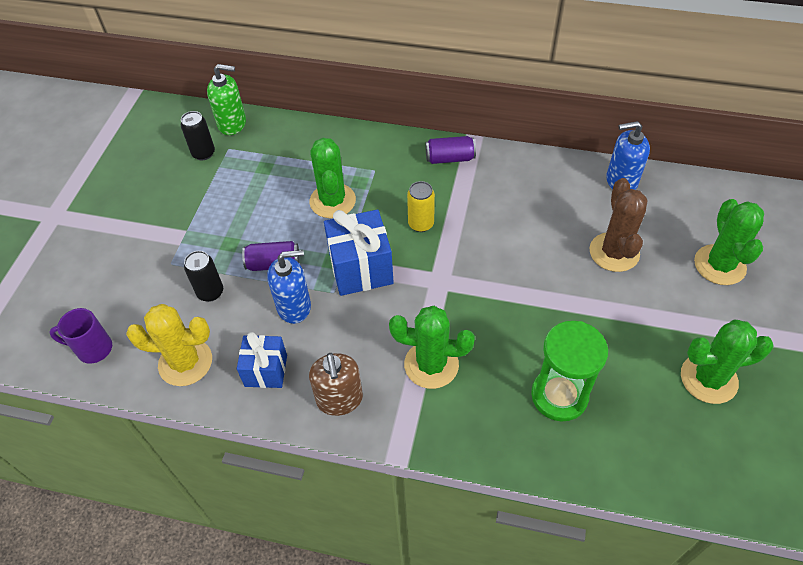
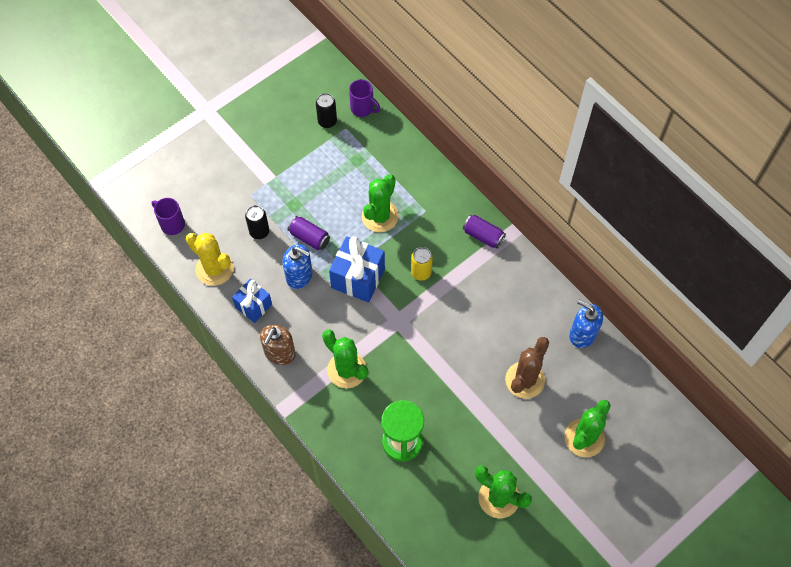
camera: 35 degrees right, 10 degrees up
green soap dispenser [207,64,246,135] -> purple mug [349,79,381,117]

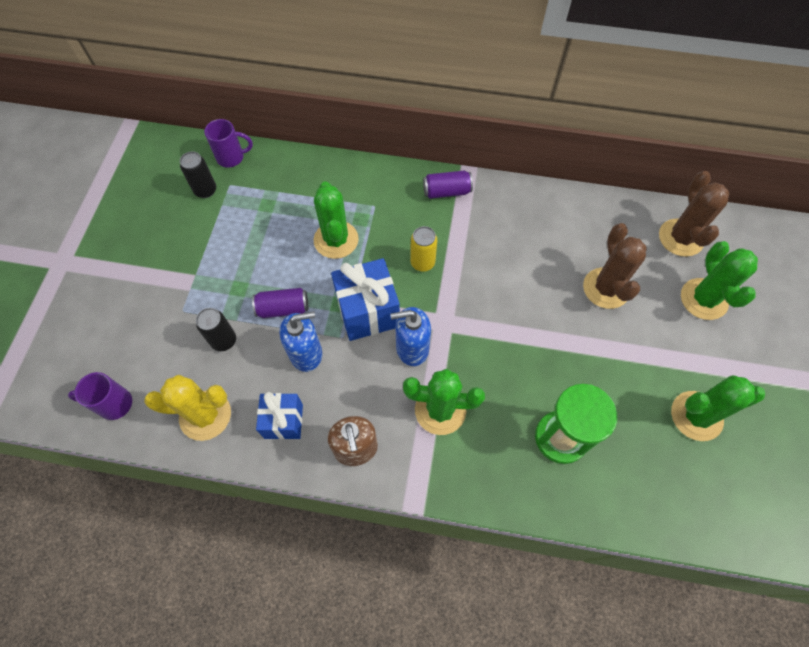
camera: 40 degrees left, 0 degrees up
blue soap dispenser [569,300,603,348] -> blue soap dispenser moved to [390,307,431,366]
none -> brown cactus [659,171,729,257]

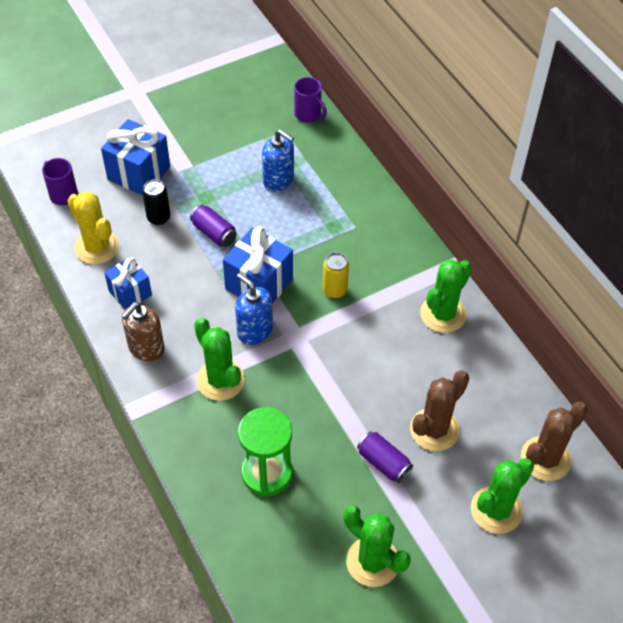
camera: 50 degrees right, 10 degrees down
black can [180,151,216,198] -> none
blue soap dispenser [279,311,322,372] -> blue soap dispenser moved to [262,129,294,192]
green cactus [314,181,359,259] -> green cactus moved to [420,260,472,333]
purple can [423,171,473,199] -> purple can moved to [357,431,413,483]
none -> blue gift [101,119,170,196]

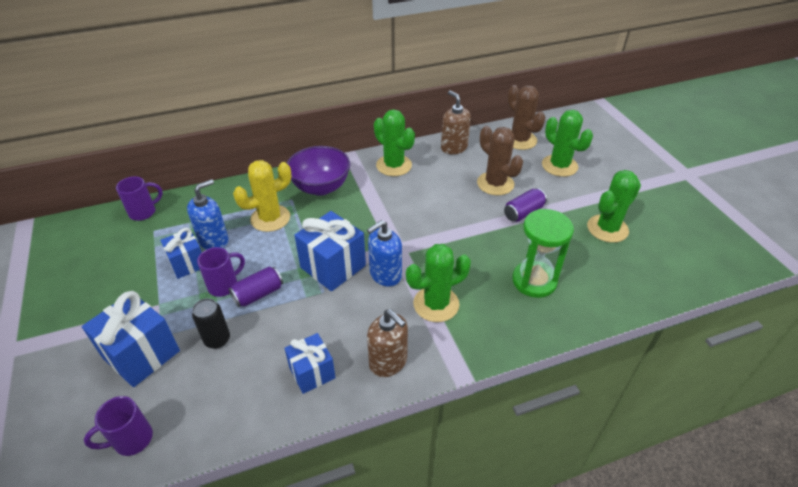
camera: 80 degrees left, 10 degrees down
yellow cactus [67,191,119,265] -> yellow cactus moved to [233,160,291,232]
yellow can [323,253,349,299] -> none
none -> blue gift [160,228,202,279]
none -> purple mug [197,247,245,297]
none -> purple bowl [287,146,350,196]
none -> brown soap dispenser [441,90,471,154]

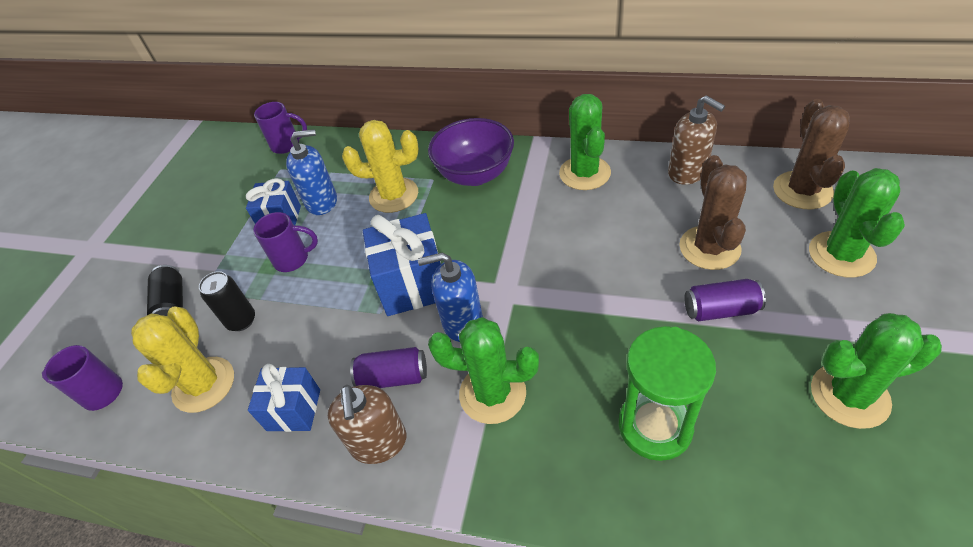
camera: 40 degrees right, 5 degrees up
blue gift [82,291,180,387] -> black can [147,265,183,316]
purple can [229,267,283,308] -> purple can moved to [350,347,427,388]
brown soap dispenser [441,90,471,154] -> brown soap dispenser turned 135 degrees clockwise [668,95,725,184]
none -> yellow cactus [131,307,234,413]

